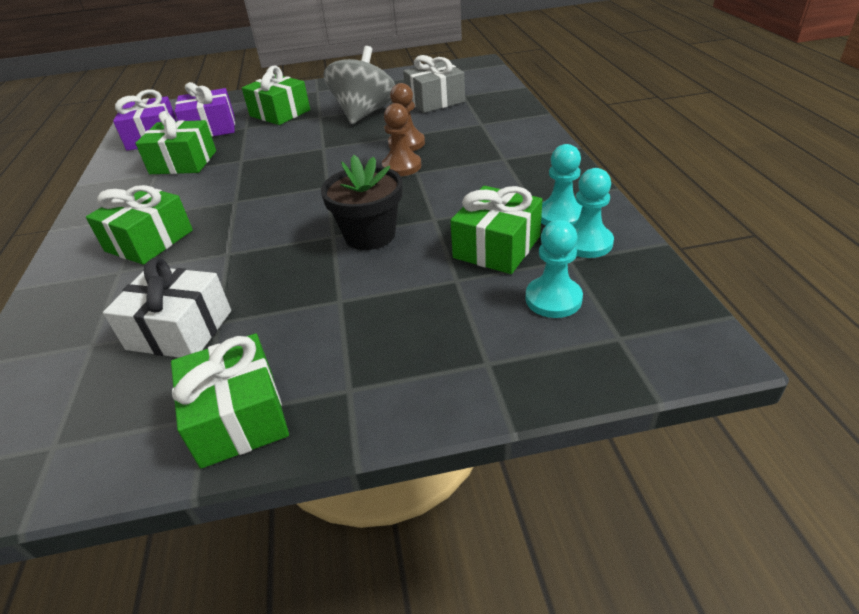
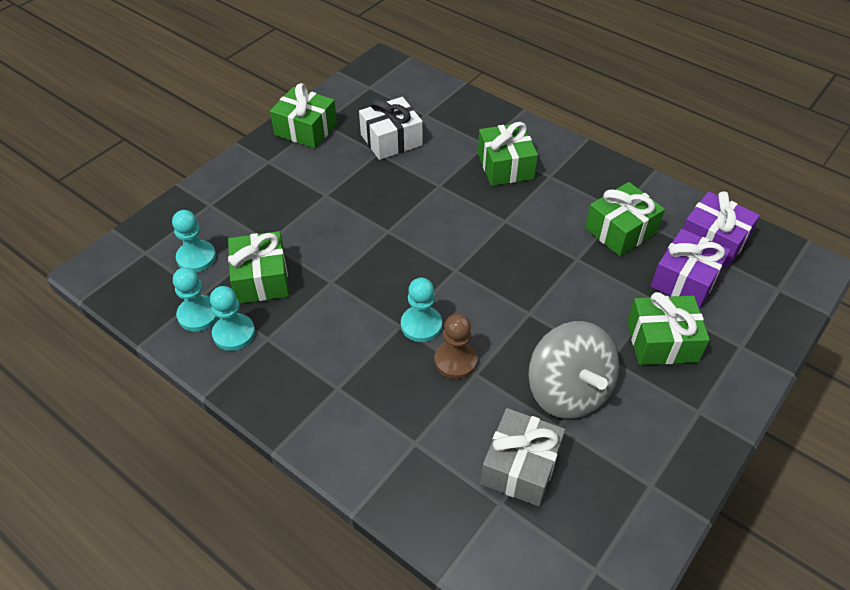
camera: 135 degrees right, 10 degrees up
black flower pot [321,155,402,250] -> none
brown pawn [382,103,421,176] -> turquoise pawn [401,278,442,342]

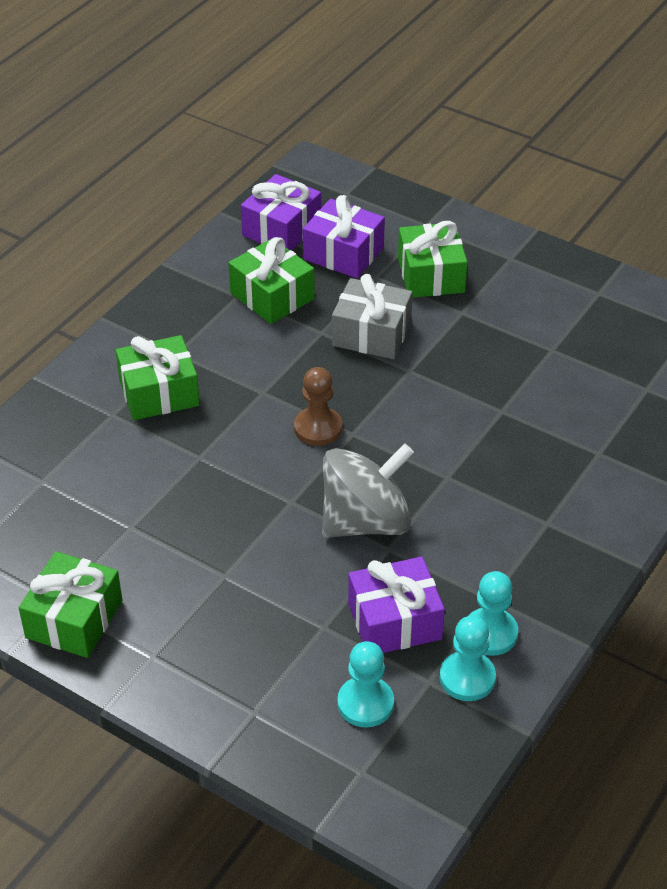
camera: 95 degrees left, 5 degrees down
green gift [228,231,289,304] -> purple gift [348,556,445,653]
white gift [359,97,423,160] -> none
turquoise pawn [401,278,442,342] -> none
brown pawn [434,314,478,379] -> brown pawn moved to [294,367,342,446]
grey gift [481,408,565,507] -> grey gift moved to [332,274,413,359]
grey spinning top [528,321,619,419] -> grey spinning top moved to [322,443,414,538]

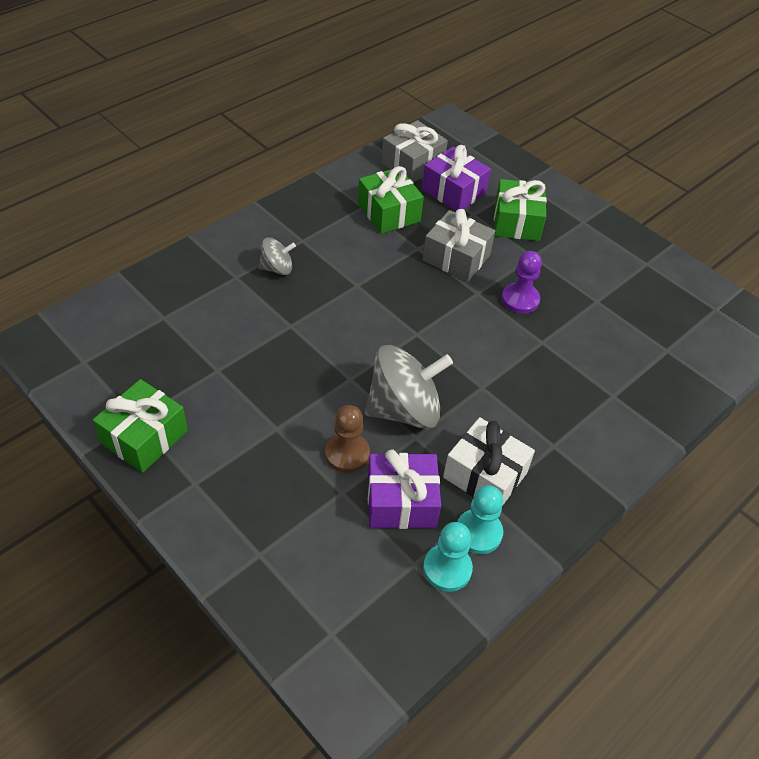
camera: 10 degrees right, 5 degrees up
green gift [116,335,200,420] -> grey spinning top [259,237,296,275]
purple gift [241,174,321,250] -> grey gift [382,120,448,182]
brown pawn [294,367,342,446] -> brown pawn moved to [325,405,370,473]
turquoise pawn [337,641,394,728] -> none
none -> white gift [443,417,535,506]
none -> purple pawn [501,251,542,314]

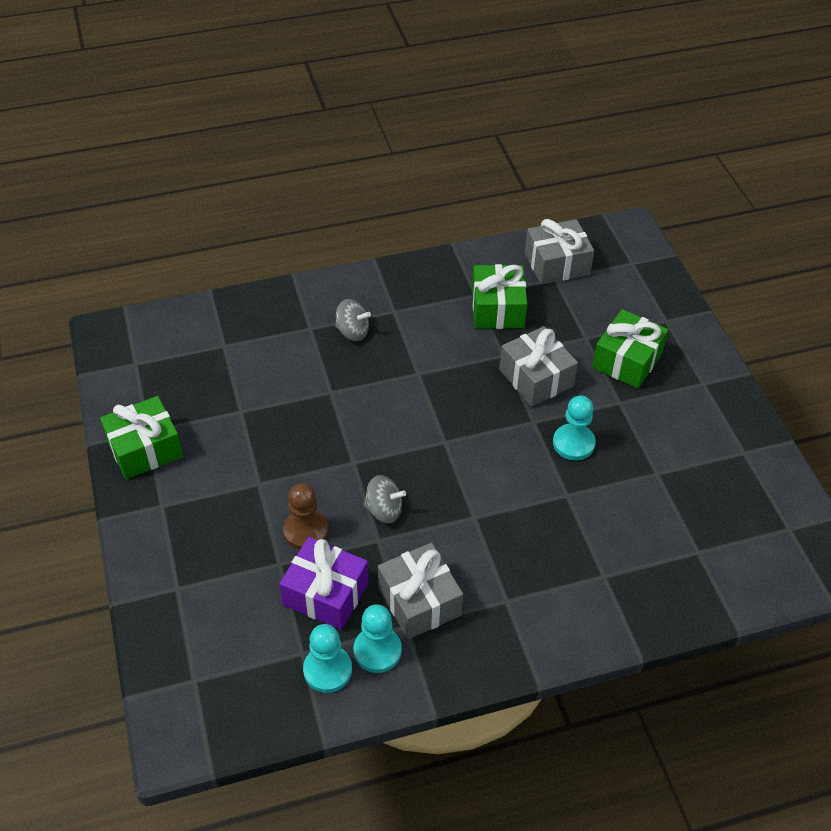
camera: 30 degrees right, 0 degrees up
grey spinning top [365,345,453,429] -> grey spinning top [363,475,406,523], size x0.51
purple gift [422,145,491,211] -> none
white gift [443,417,535,506] -> grey gift [378,543,463,639]
purple pawn [501,251,542,314] -> turquoise pawn [553,395,596,460]

